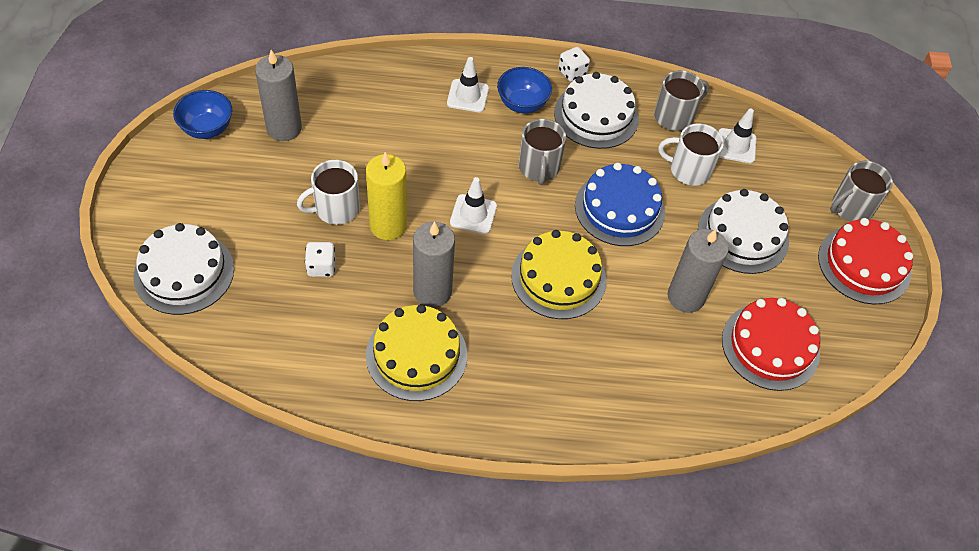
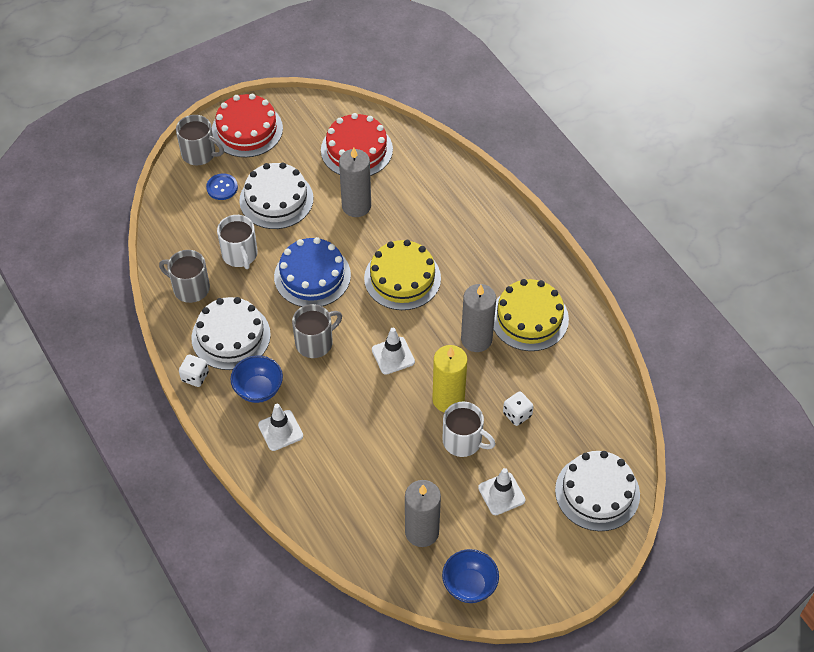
camera: 120 degrees left, 0 degrees up
white traffic cone [718,109,756,163] -> white traffic cone moved to [478,468,525,515]
none -> blue button [206,173,238,200]

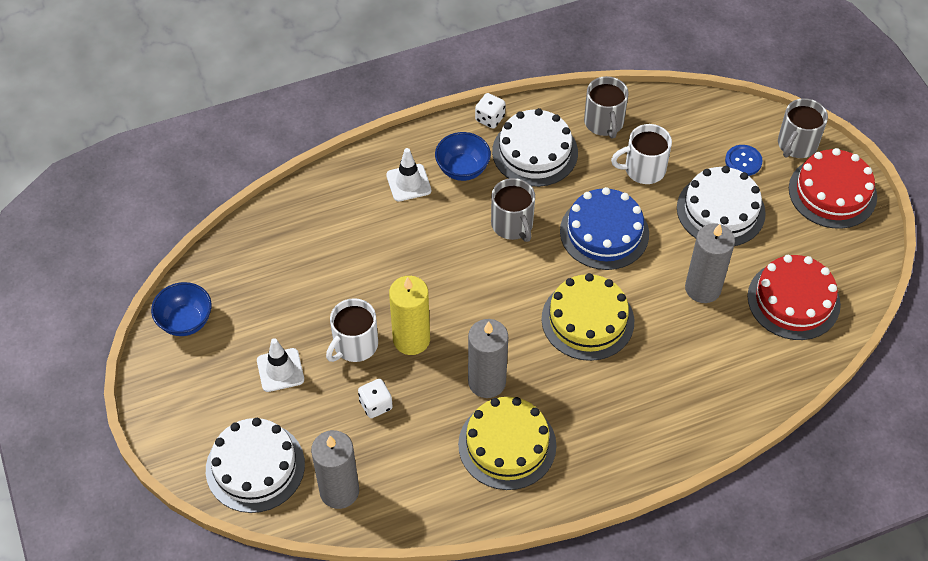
camera: 100 degrees right, 0 degrees up
grey mug [159,250,210,303] -> grey mug turned 135 degrees clockwise [584,76,629,138]
white traffic cone [372,328,415,375] -> none
grey candle [405,480,441,547] -> grey candle moved to [311,430,359,509]

